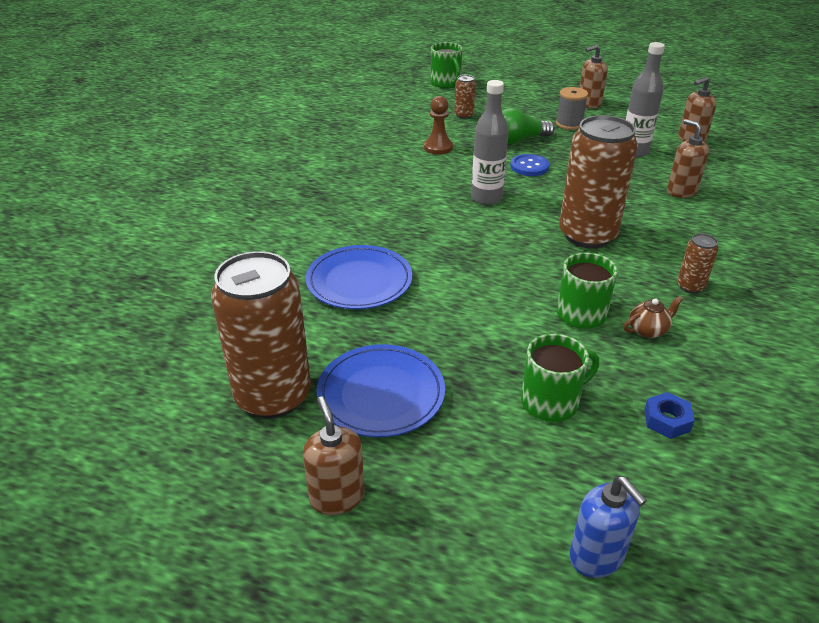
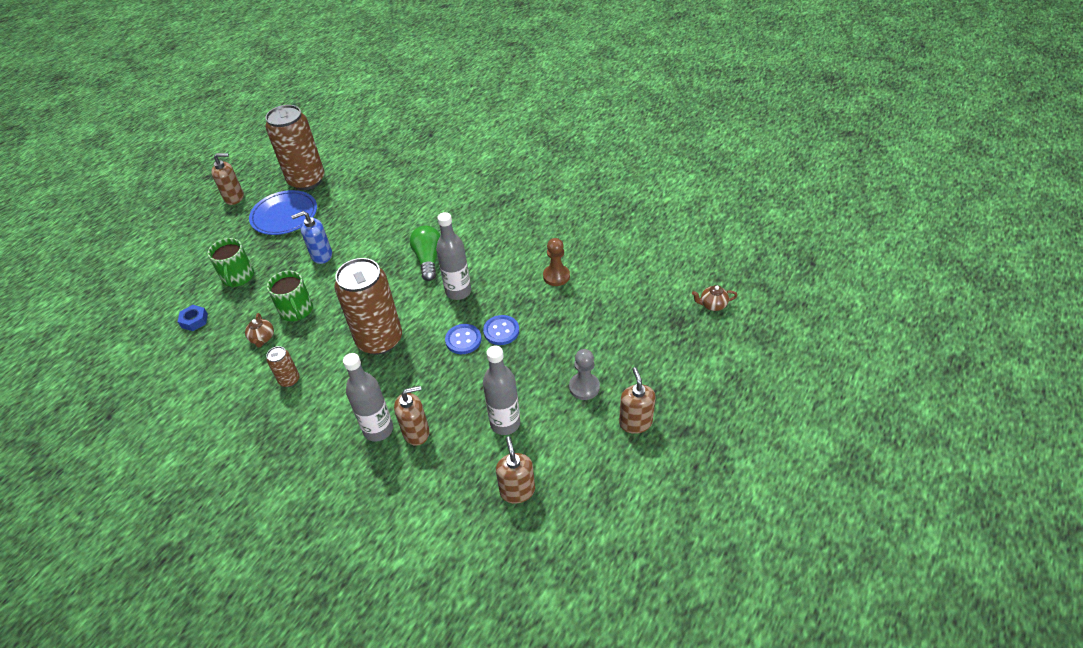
camera: 105 degrees right, 10 degrees up
blue plate [306,245,412,309] -> none
green mug [430,42,462,88] -> brown teapot [692,285,737,311]
brown can [454,75,476,119] -> none
green light bulb [502,108,555,144] -> green light bulb moved to [410,225,441,281]
grey spool [556,87,588,130] -> grey pawn [569,349,600,400]
blue soap dispenser [569,476,647,578] -> blue soap dispenser moved to [291,211,332,264]
none -> grey bottle [343,353,393,442]
none -> blue button [445,324,482,354]

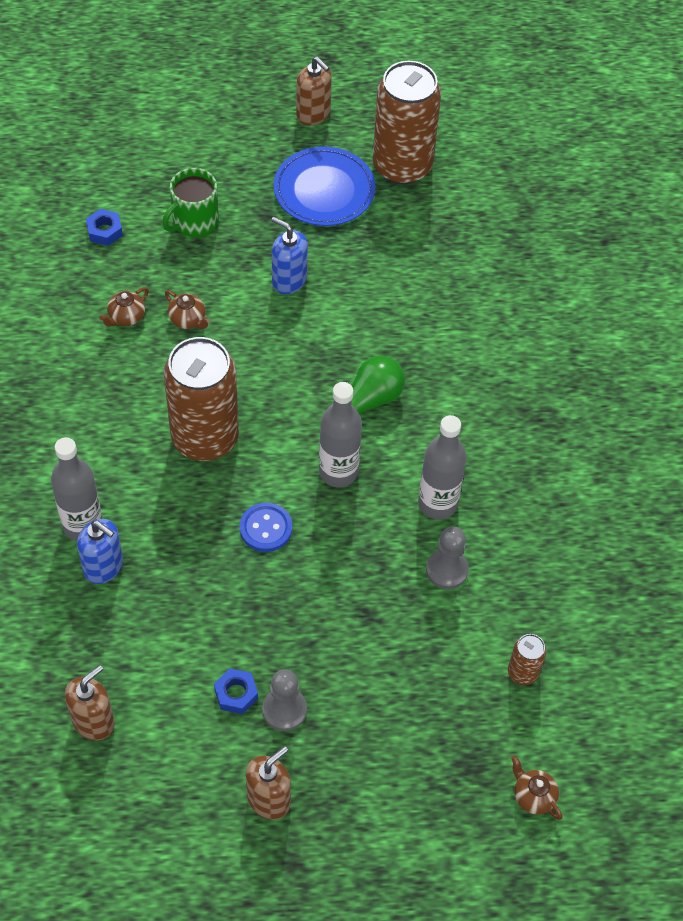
camera: 50 degrees right, 10 degrees up
brown can [266,346,299,387] -> brown can moved to [508,634,547,685]
green mug [267,270,313,321] -> brown teapot [165,290,210,329]
brown soap dispenser [394,386,429,446] -> blue soap dispenser [77,519,123,584]
blue button [483,315,519,345] -> none
grey bottle [483,346,520,435] -> grey bottle moved to [418,415,467,519]
brown pawn [543,238,570,286] -> grey pawn [426,527,469,589]
none -> blue nut [214,668,258,714]

